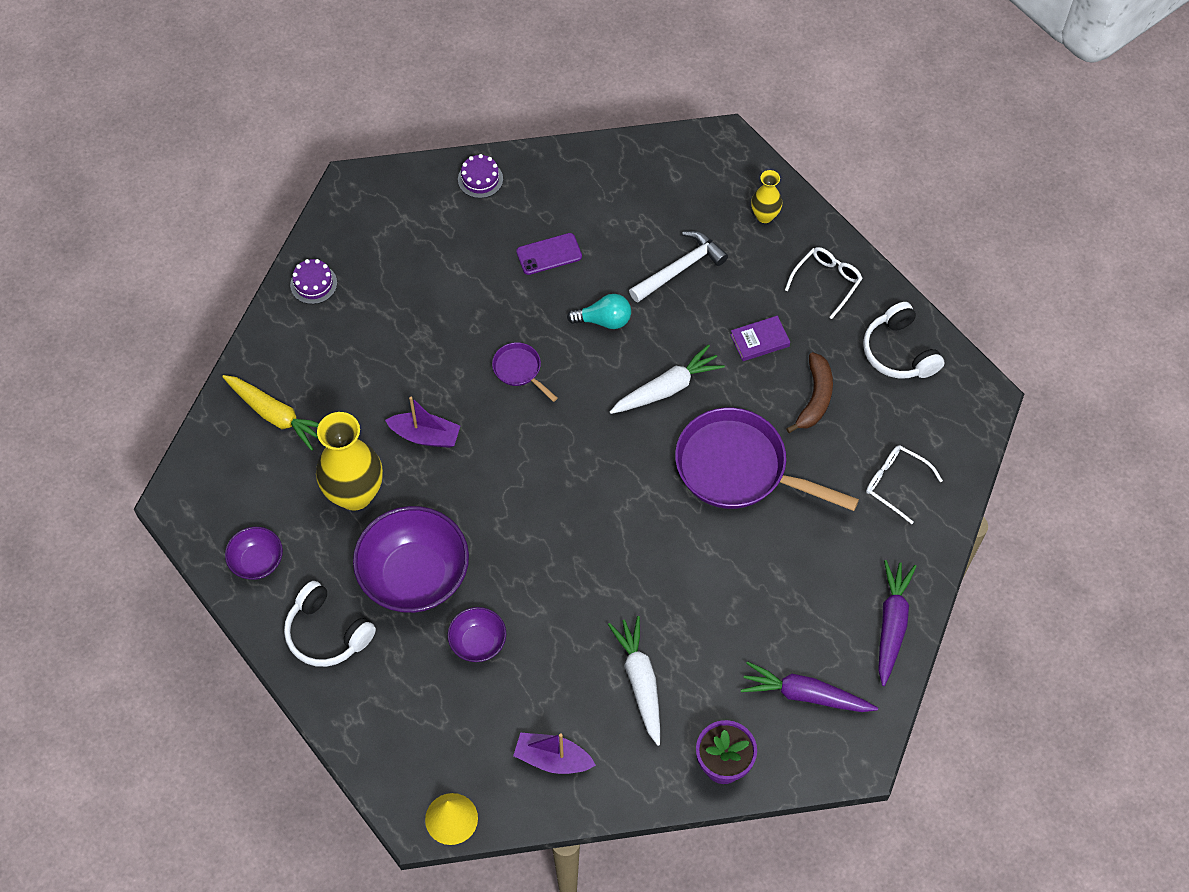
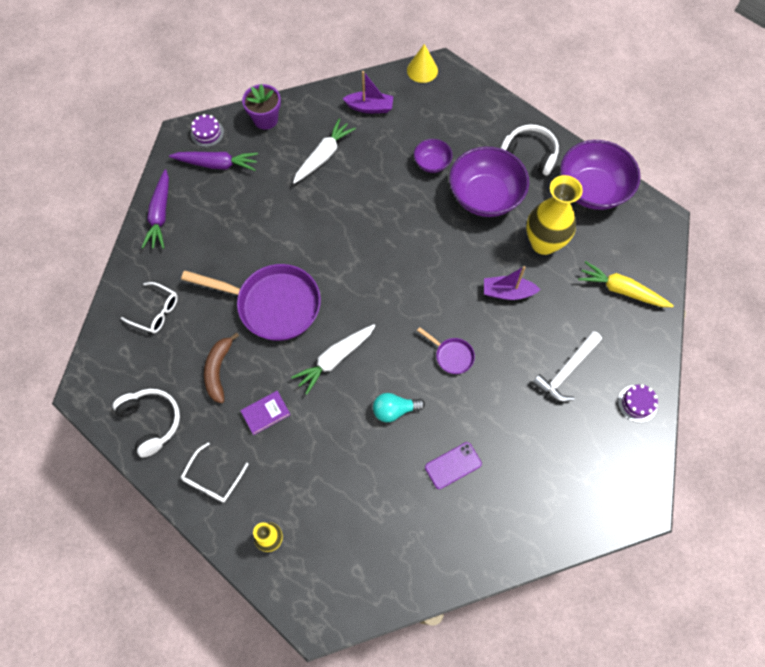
camera: 170 degrees right, 5 degrees up
purple bowl [225,527,283,580] -> purple bowl [560,140,641,210], size x1.98
purple cake [458,154,503,198] -> purple cake moved to [191,114,224,147]
white carrot [608,616,660,746] -> white carrot turned 120 degrees counterclockwise [293,119,356,184]
white hammer [629,231,728,303] -> white hammer moved to [532,331,602,402]

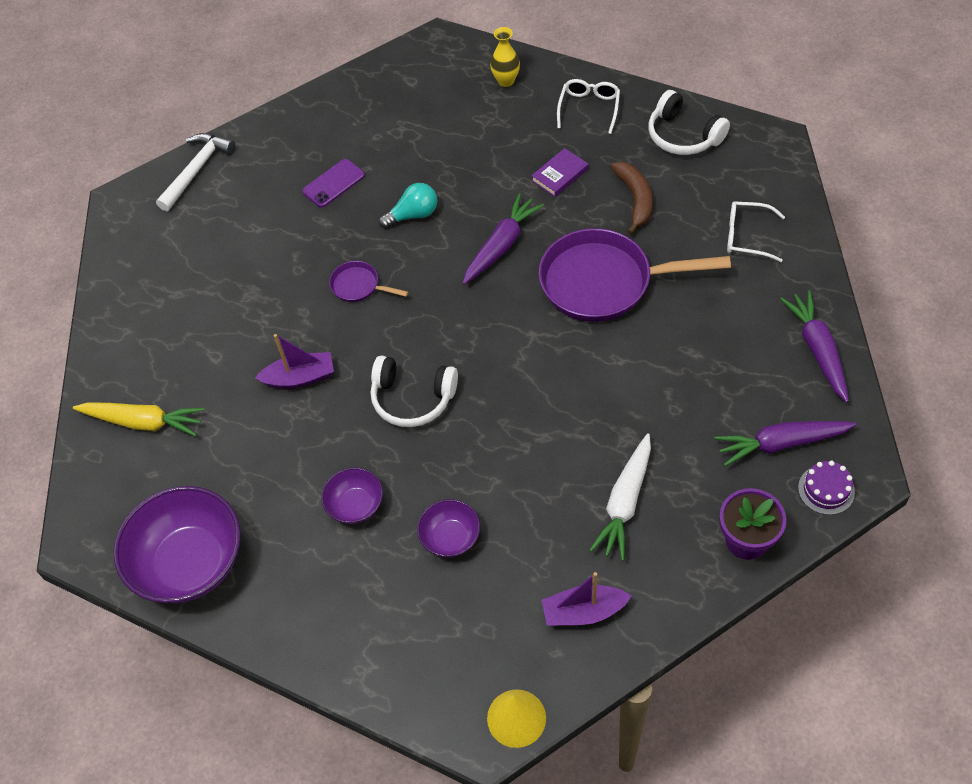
camera: 170 degrees right, 10 degrees down
white carrot [291,324,375,395] -> purple carrot [463,193,544,285]
purple bowl [449,147,529,217] -> purple bowl [321,468,383,524], size x0.50
white headphones [501,124,559,175] -> white headphones moved to [371,355,458,427]
yellow vase [526,175,583,255] -> none
white hammer [532,331,602,402] -> white hammer moved to [156,133,236,211]
purple cake [618,384,658,422] -> none

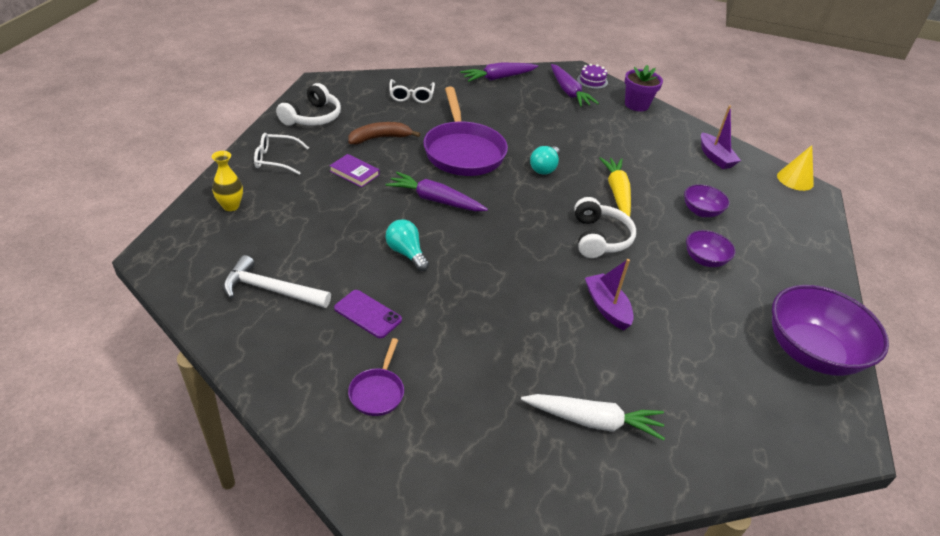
camera: 110 degrees left, 15 degrees down
yellow carrot [73,402,205,436] -> yellow carrot moved to [599,157,631,217]
white hammer [156,133,236,211] -> white hammer moved to [223,255,331,308]
purple pan [329,261,408,302] -> purple pan moved to [348,338,404,416]
white carrot [590,433,651,561] -> white carrot moved to [521,394,665,441]
none -> turquoise light bulb [530,146,560,175]

